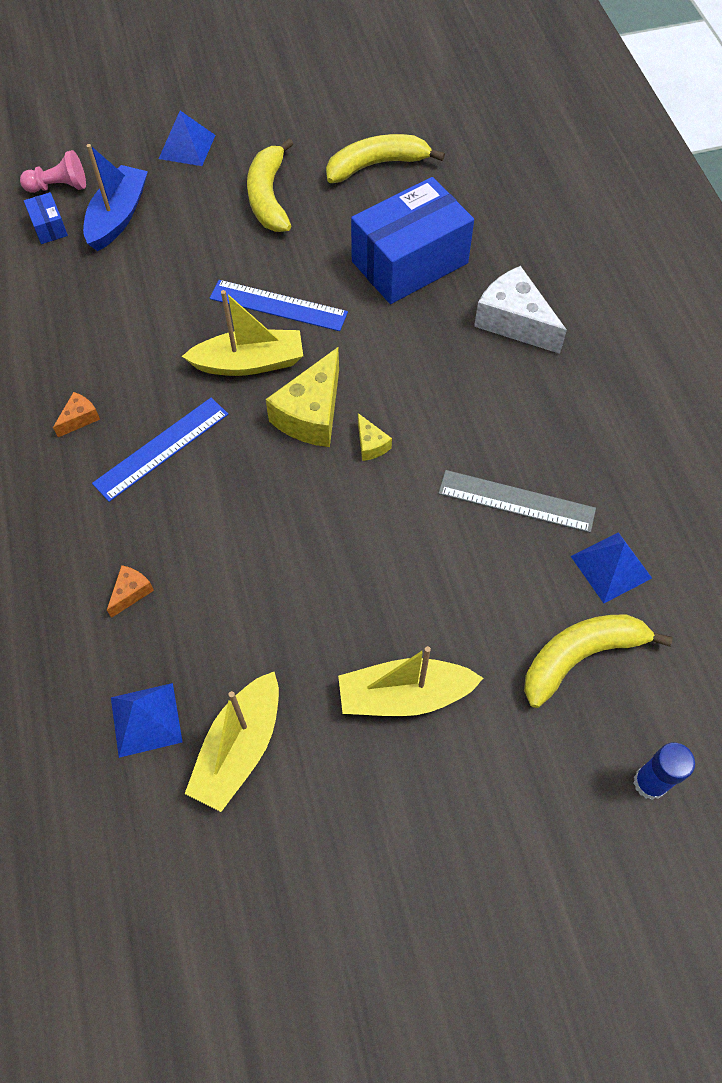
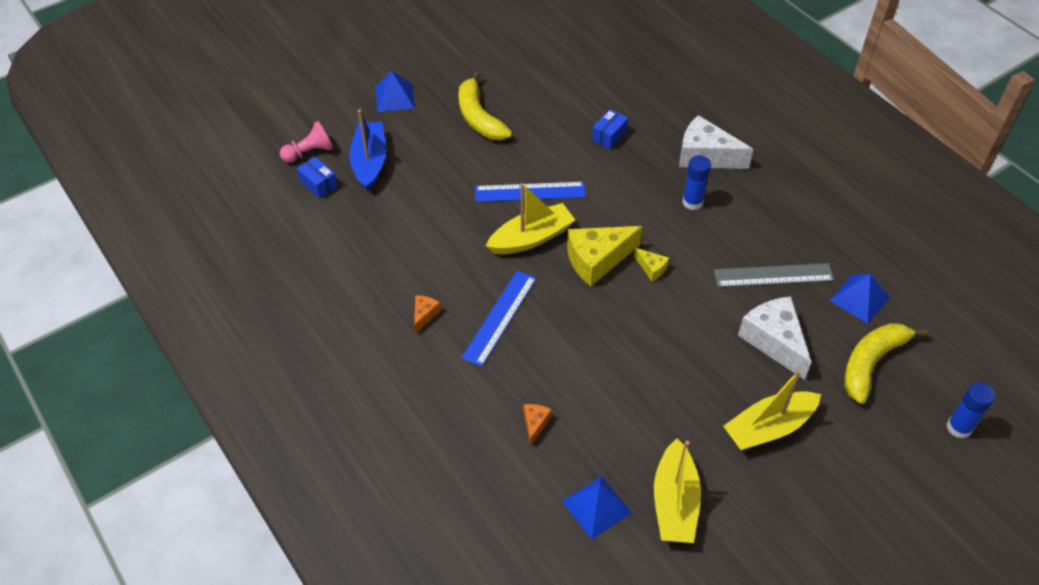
camera: 20 degrees left, 10 degrees down
yellow cheese [266,347,339,447] -> yellow cheese turned 60 degrees clockwise [567,226,643,287]
yellow banana [326,134,445,183] -> none
blue box [351,177,474,304] -> blue box [592,109,628,149], size x0.41
none -> blue glue stick [683,155,711,210]
none -> white cheese [738,296,811,380]

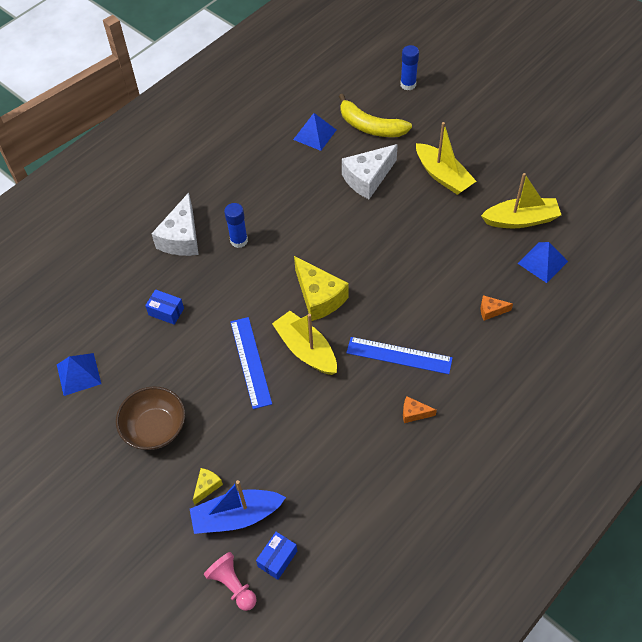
camera: 100 degrees left, 5 degrees up
blue pyramid [376,71,415,112] -> blue pyramid moved to [57,353,101,396]
yellow banana [458,71,512,140] -> brown bowl [116,386,185,450]
yellow cheese [634,248,669,281] -> yellow cheese moved to [193,468,223,505]
grey ruler [714,263,834,287] -> none

